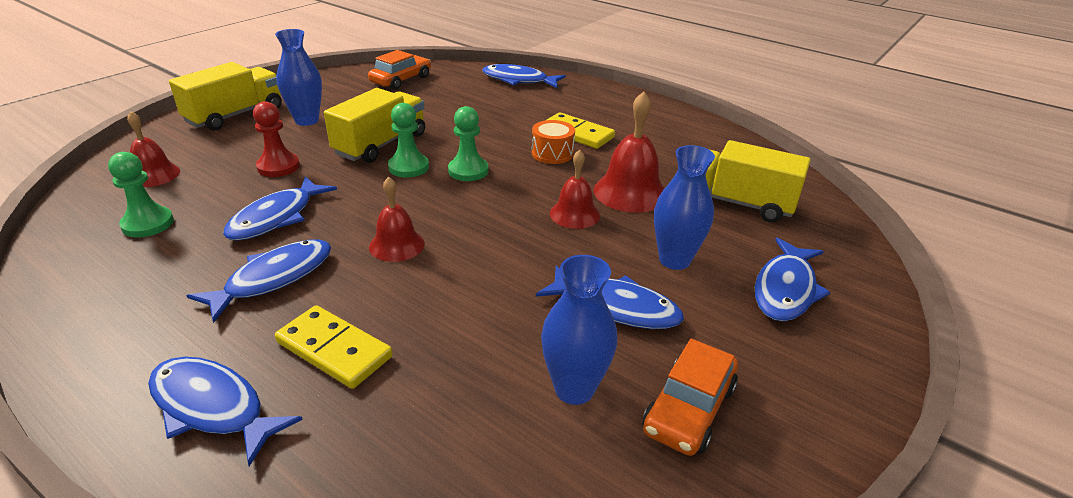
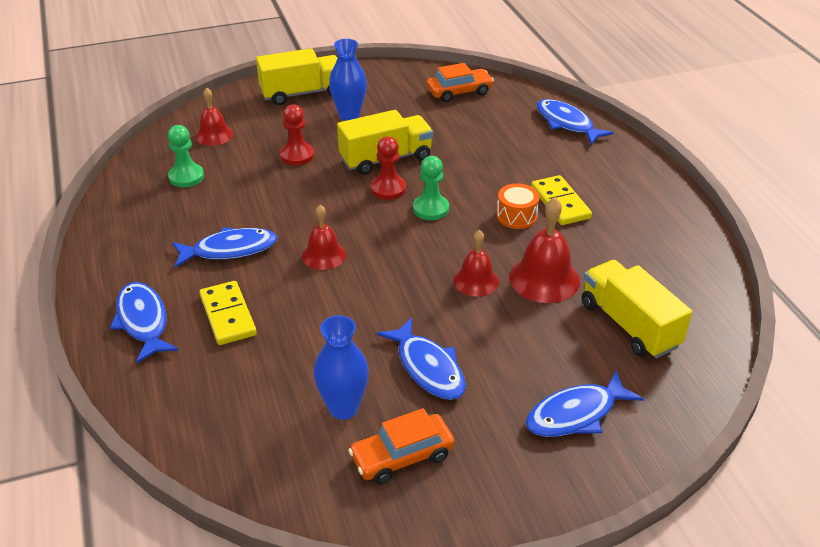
camera: 35 degrees right, 5 degrees up
blue fish [223,176,337,241] -> none
green pawn [388,103,429,177] -> red pawn [371,137,406,200]
blue vase [654,145,715,270] -> none

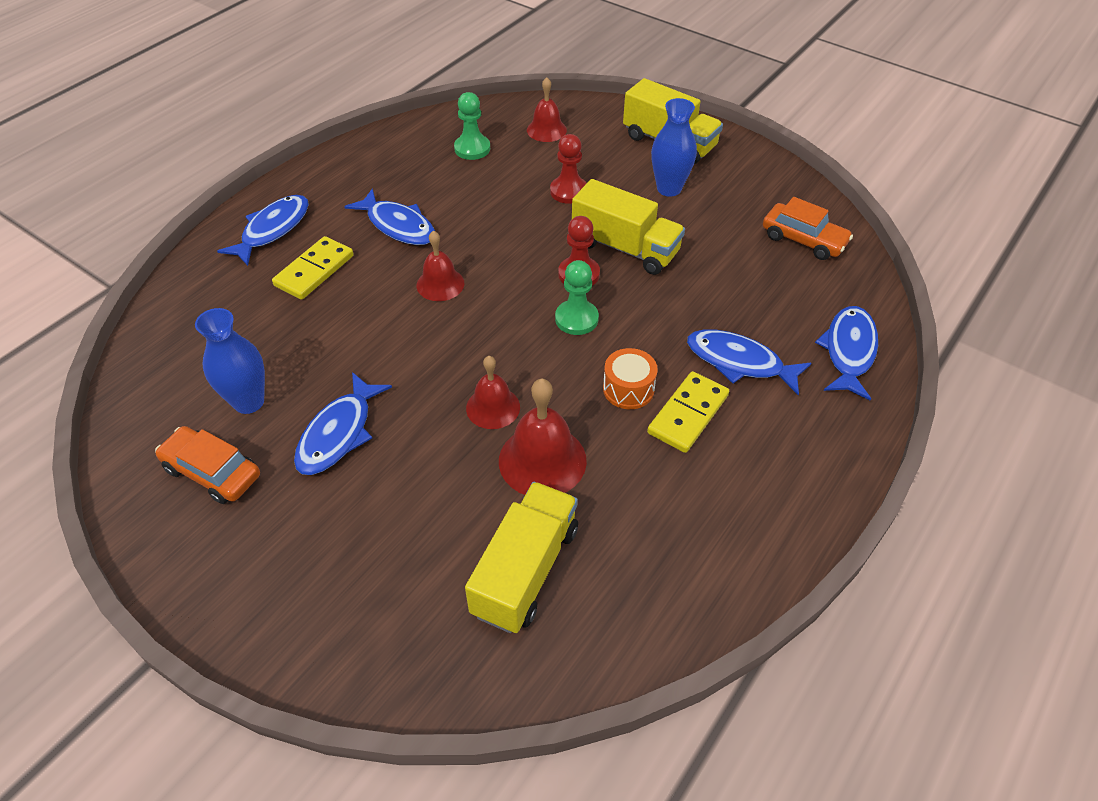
camera: 55 degrees right, 10 degrees up
blue fish [526,370,644,437] -> blue fish moved to [687,329,811,395]

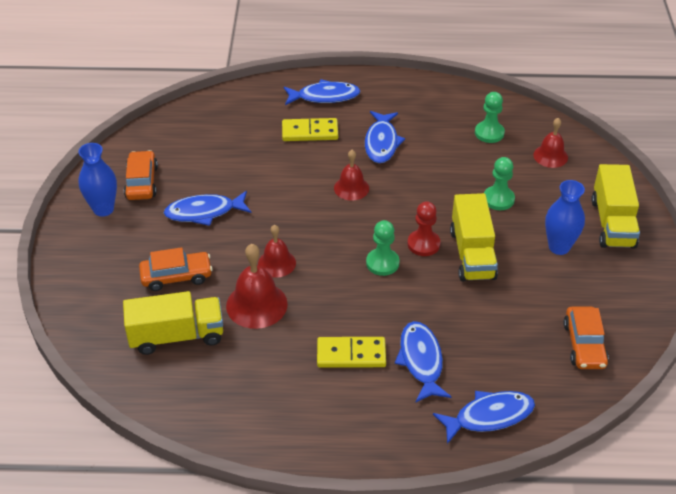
camera: 55 degrees right, 5 degrees down
blue vase [195,308,265,414] -> blue vase moved to [78,143,117,217]
red pawn [550,134,587,204] -> green pawn [484,157,515,210]
orange drum [603,348,658,409] -> none
none -> orange car [139,247,213,291]

